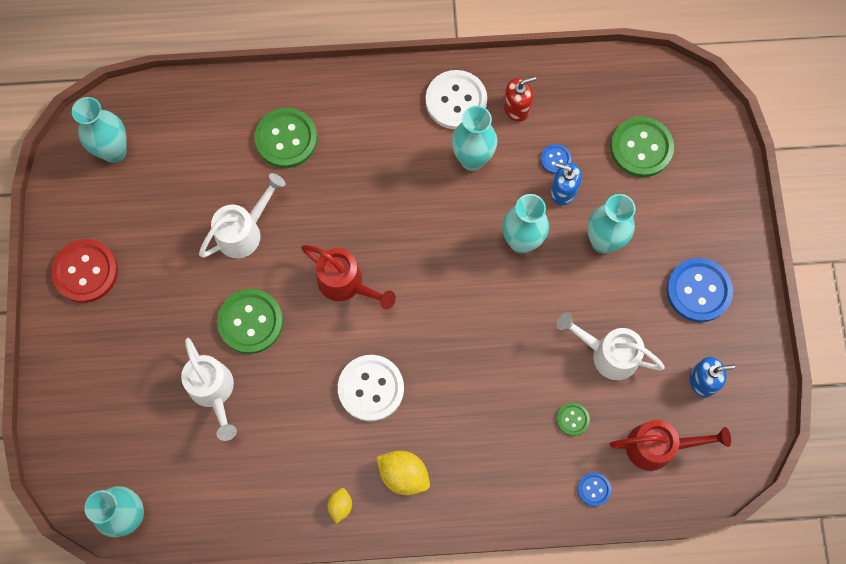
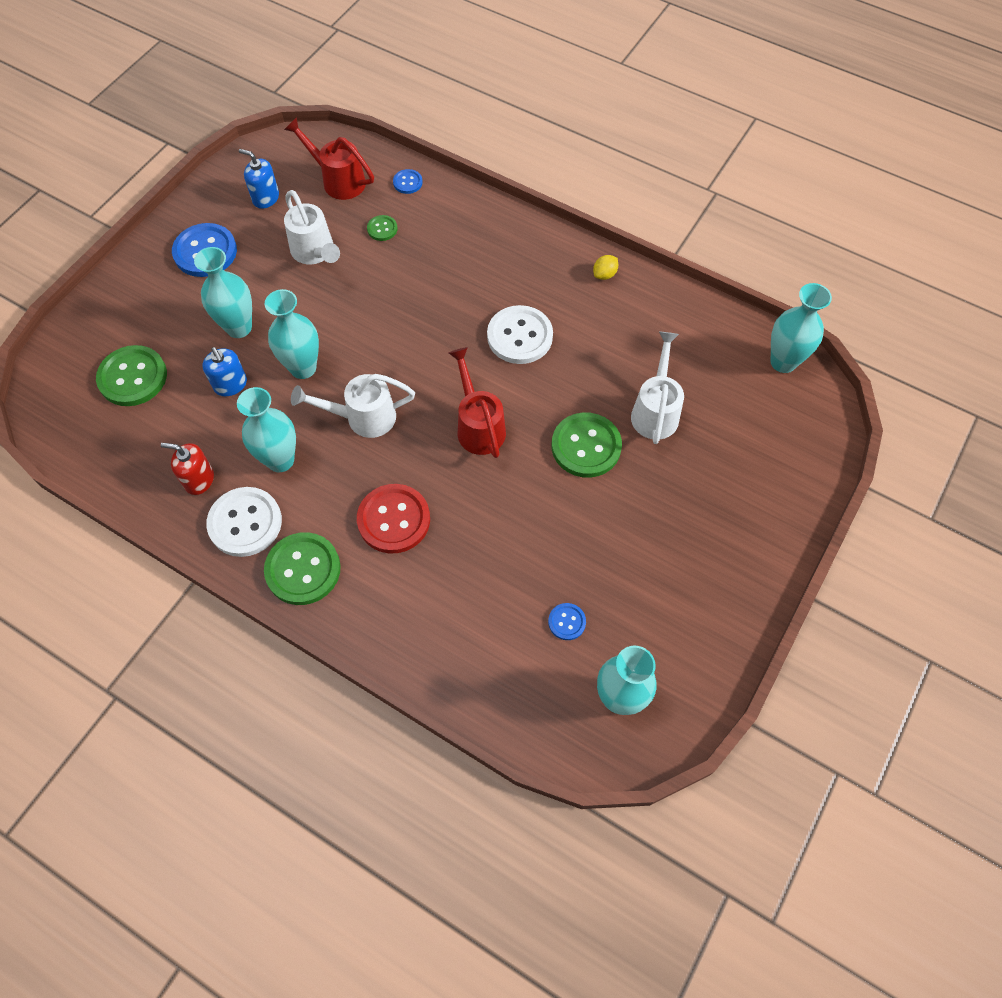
camera: 145 degrees left, 10 degrees down
red button [51,239,118,303] -> red button moved to [357,484,430,553]
white watering can [199,173,286,258] -> white watering can moved to [291,374,415,438]
green button [254,108,317,168] -> green button moved to [264,532,341,605]
yellow lemon [376,450,430,495] -> none
blue button [541,144,572,174] -> blue button moved to [548,603,586,640]

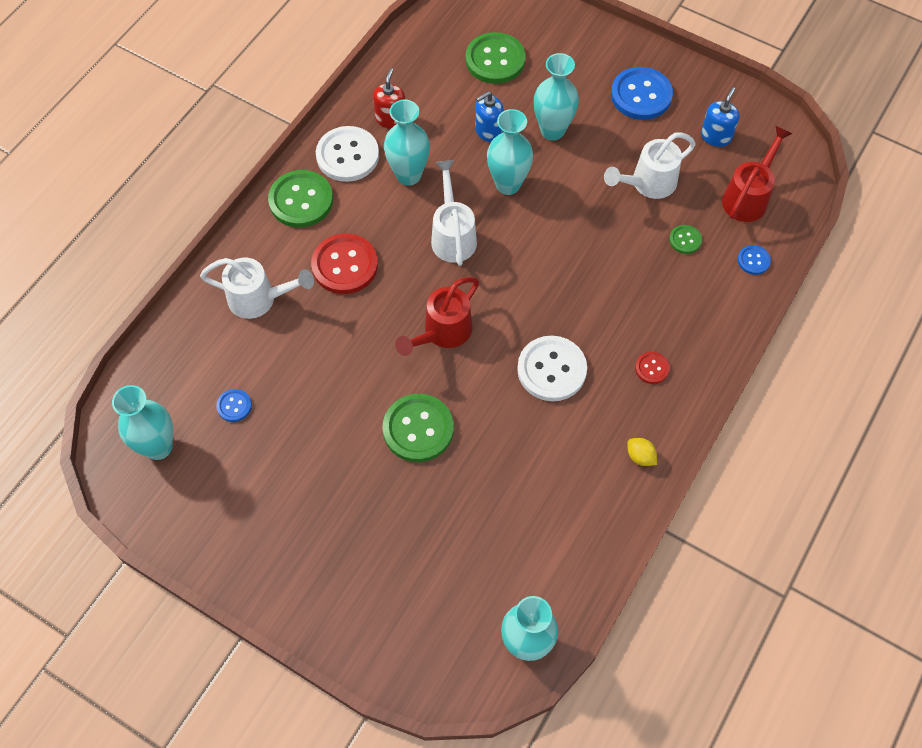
camera: 90 degrees right, 0 degrees up
red watering can [449,347,506,458] -> red watering can turned 150 degrees clockwise [395,277,479,356]
white watering can [631,332,684,444] -> white watering can moved to [200,257,314,319]
none -> red button [635,352,670,384]

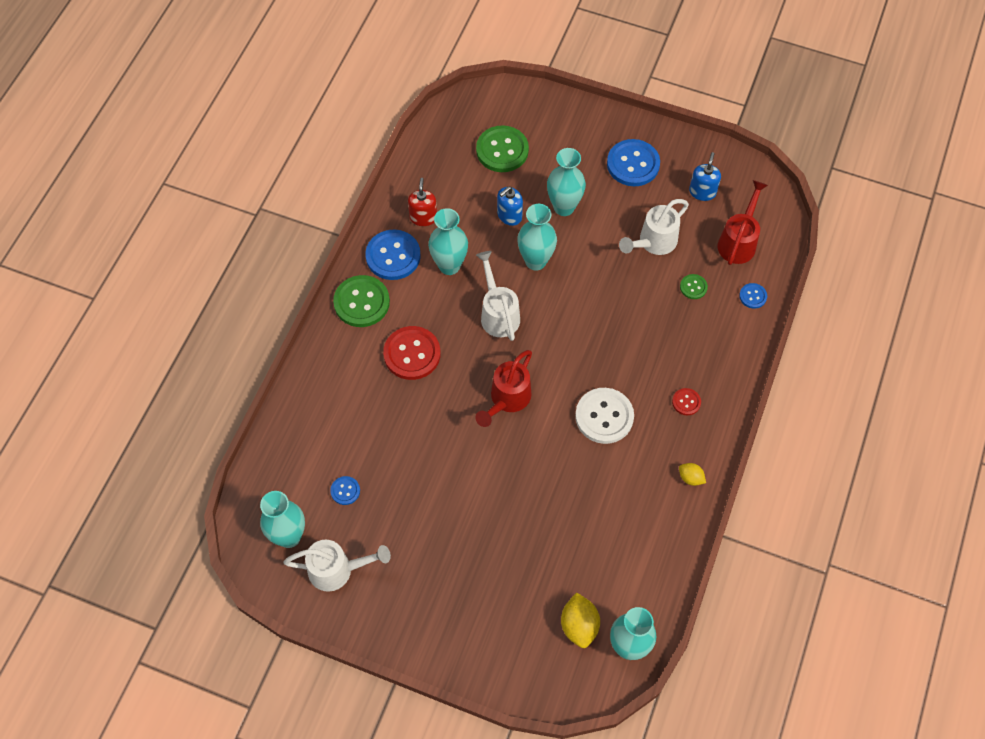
camera: 10 degrees left, 0 degrees up
white watering can [200,257,314,319] -> white watering can moved to [283,540,391,592]
white button [316,126,379,182] -> blue button [365,229,421,280]
green button [383,394,454,462] -> none
none -> yellow lemon [561,592,600,648]

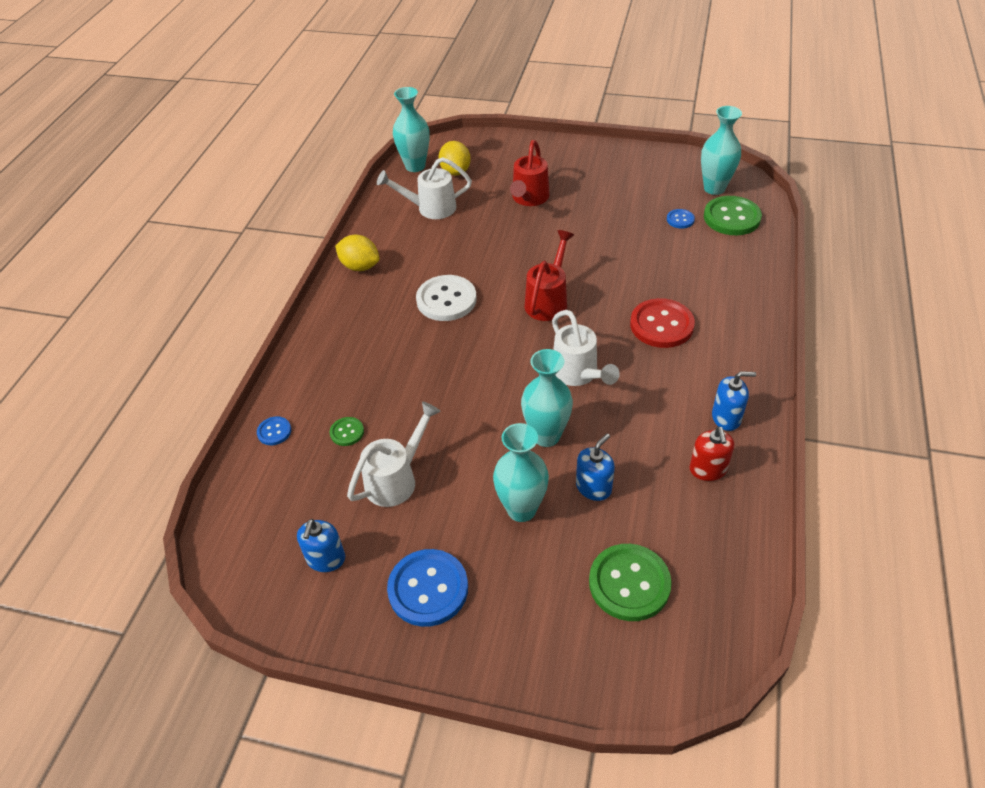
camera: 175 degrees right, 15 degrees down
white watering can [283,540,391,592] -> white watering can moved to [377,157,472,219]
green button [333,275,390,327] -> green button moved to [704,196,762,235]
blue button [365,229,421,280] -> blue soap dispenser [712,371,756,431]
turquoise vase [428,208,468,275] -> none
red button [672,388,701,415] -> none
yellow lemon [679,463,706,486] -> yellow lemon [335,235,379,271], size x1.71
red watering can [718,180,768,265] -> red watering can moved to [510,140,550,206]

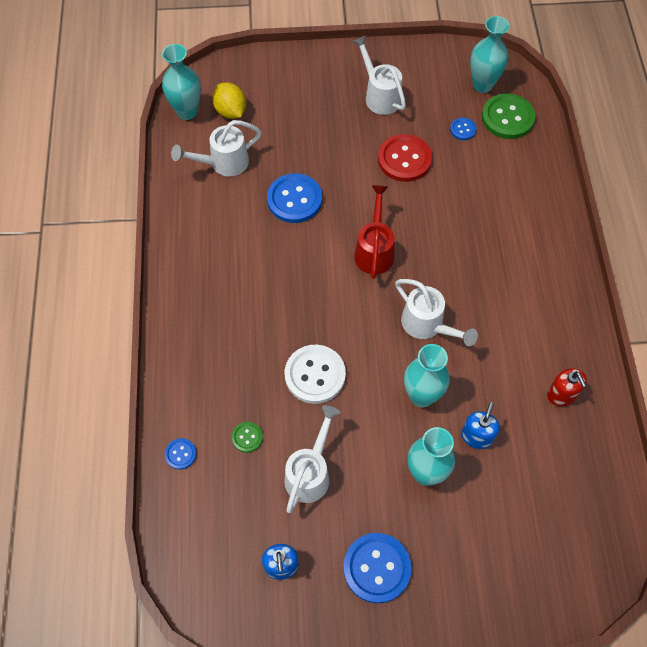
camera: 20 degrees left, 15 degrees up
yellow lemon [335,235,379,271] -> none
white button [416,275,477,321] -> white button moved to [285,345,346,404]
red watering can [510,140,550,206] -> none
green button [589,544,672,621] -> none
red button [630,298,695,348] -> red button moved to [378,134,432,182]
blue soap dispenser [712,371,756,431] -> none
none -> blue button [267,173,322,223]
none -> white watering can [352,36,406,115]

